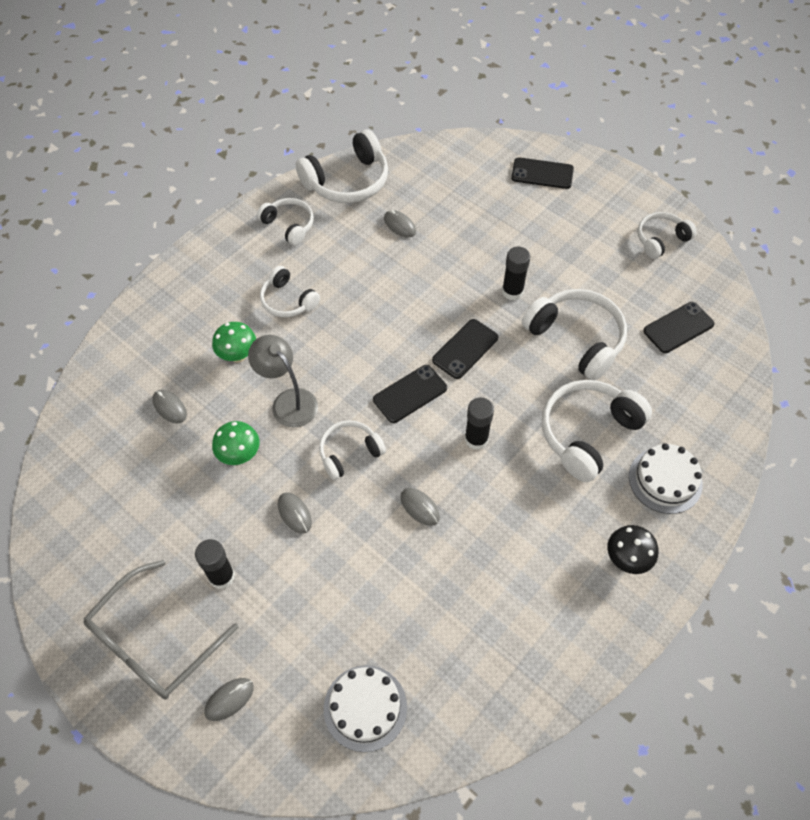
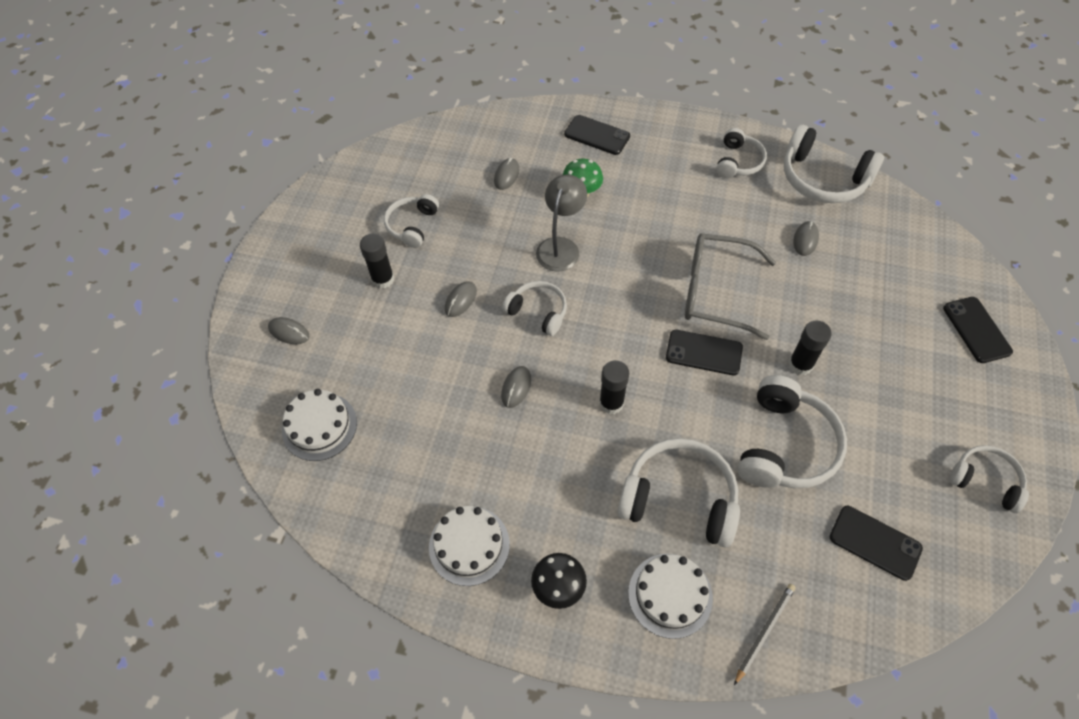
camera: 65 degrees right, 0 degrees up
grey glasses [83,560,239,699] -> grey glasses moved to [685,233,776,340]
green mushroom [212,421,260,465] -> none
white headphones [260,266,320,318] -> white headphones moved to [384,194,439,248]
black phone [373,365,447,423] -> black phone moved to [564,115,630,155]
none -> white cake [429,506,510,586]
none -> grey pencil [734,584,796,685]

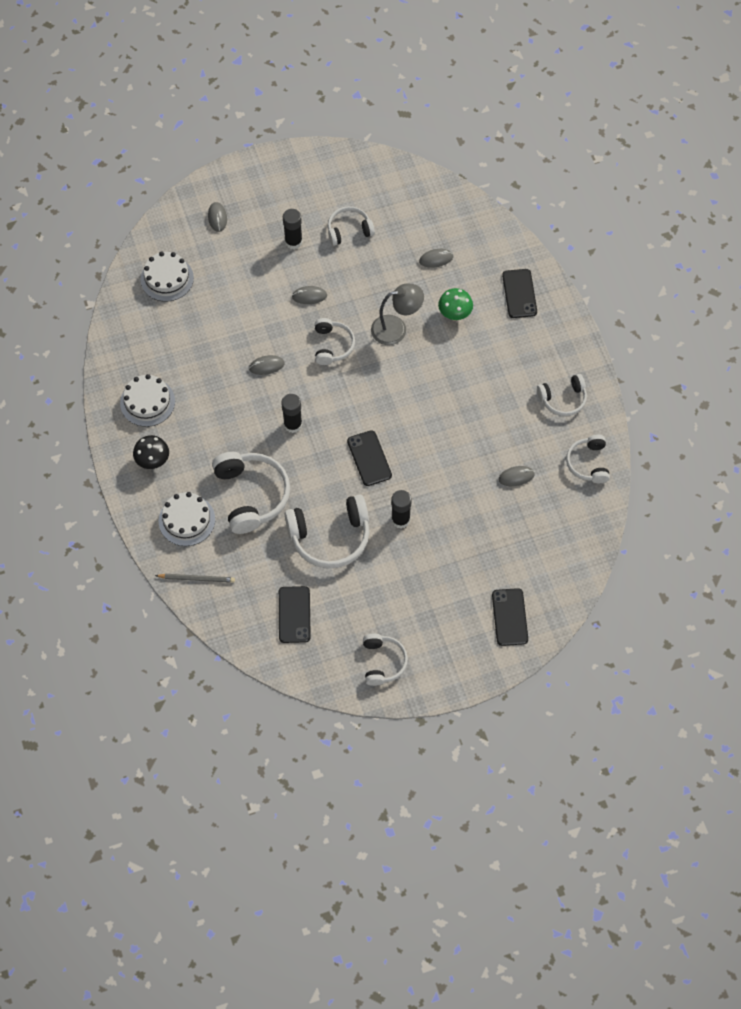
camera: 55 degrees right, 5 degrees up
grey glasses [685,233,776,340] -> none
white headphones [784,125,884,203] -> white headphones [566,434,610,483], size x0.60
black phone [943,297,1013,363] -> black phone turned 45 degrees counterclockwise [492,588,528,646]

